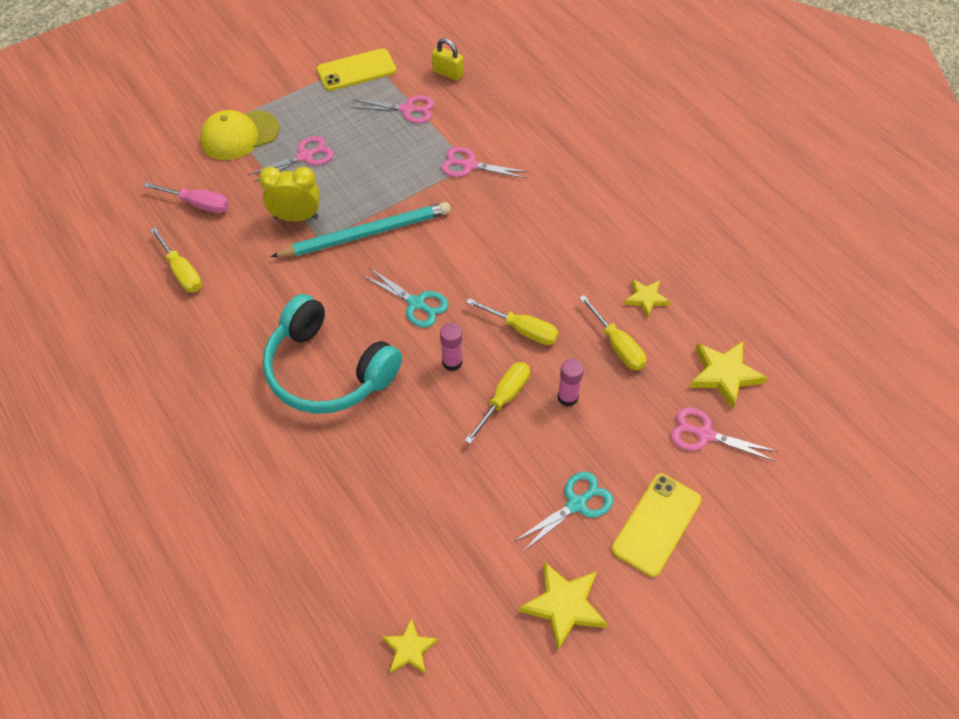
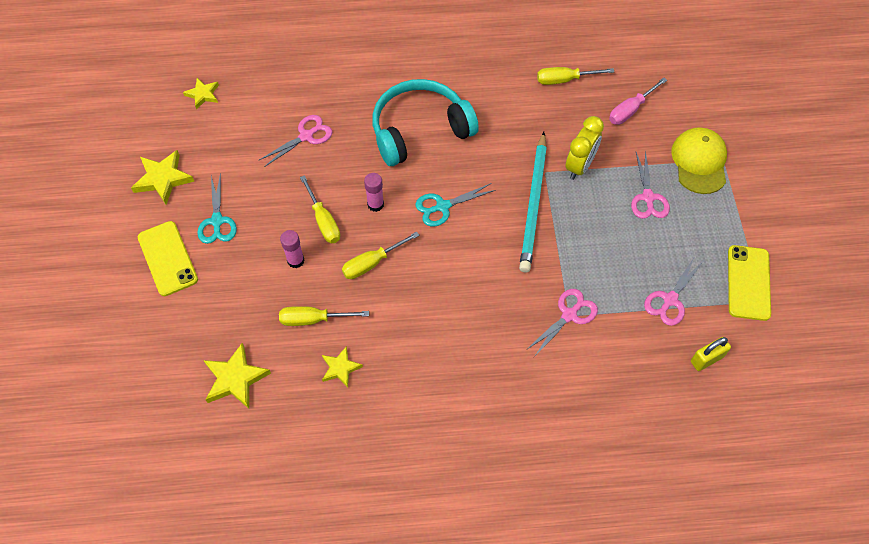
camera: 120 degrees right, 5 degrees up
pink scissors [671,407,778,462] -> pink scissors moved to [259,115,332,167]

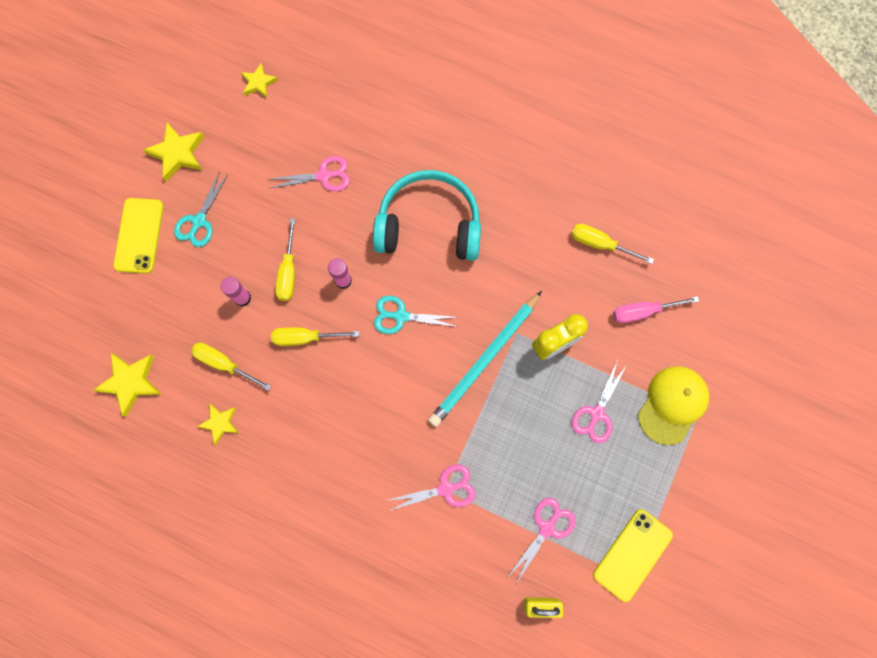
camera: 30 degrees right, 15 degrees up
pink scissors [644,256,703,326] -> pink scissors turned 150 degrees clockwise [508,498,576,584]

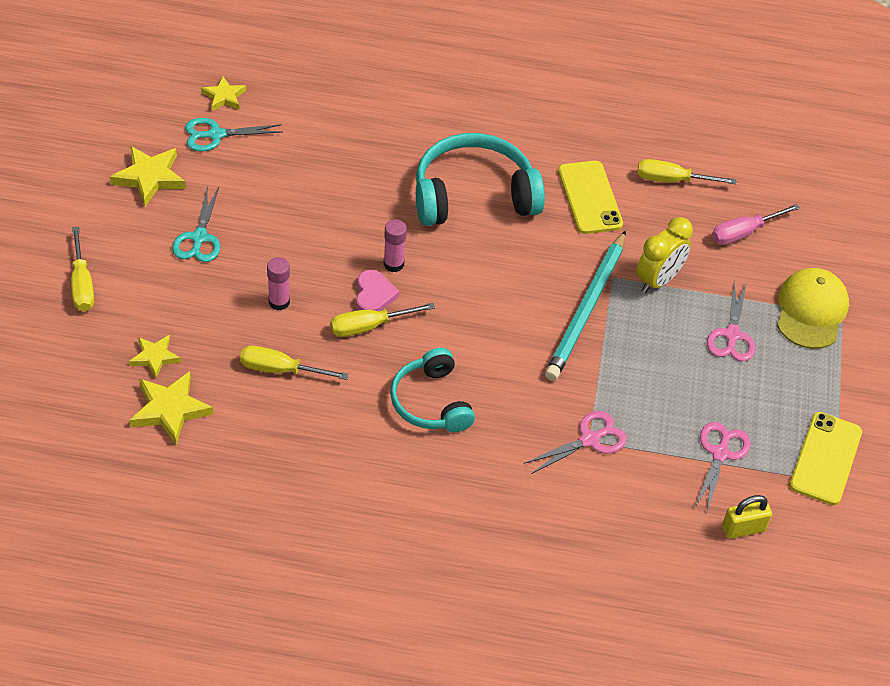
camera: 20 degrees left, 25 degrees down
yellow phone [113,198,164,274] -> yellow phone moved to [558,161,623,234]
yellow star [197,404,239,445] -> yellow star moved to [129,335,181,378]
pink scissors [269,156,350,191] -> none
yellow screwdriver [275,218,296,301] -> yellow screwdriver moved to [71,227,94,311]
turquoise scissors [374,296,459,334] -> turquoise scissors moved to [185,118,283,151]
none -> pink heart [356,270,400,311]
none -> turquoise headphones [390,348,475,432]

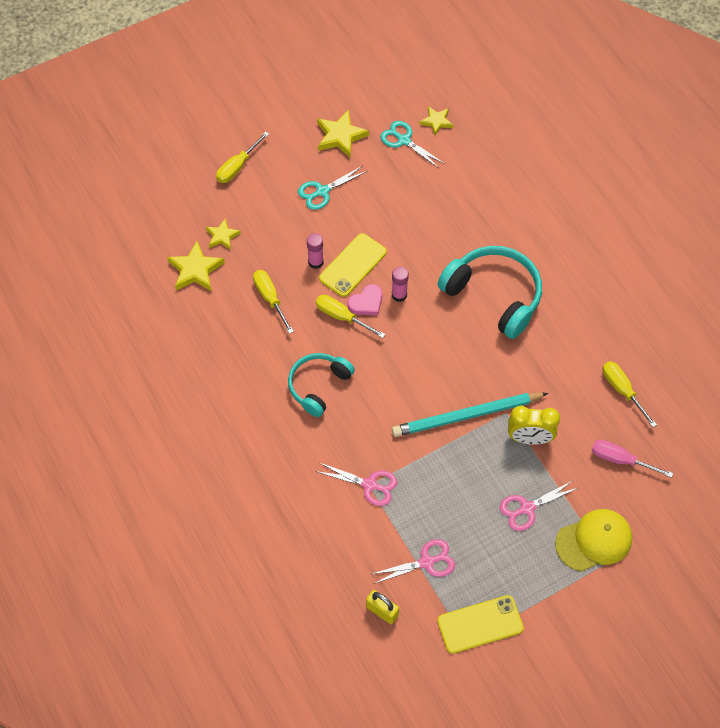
camera: 55 degrees right, 10 degrees up
yellow phone [558,161,623,234] -> yellow phone moved to [319,233,387,297]

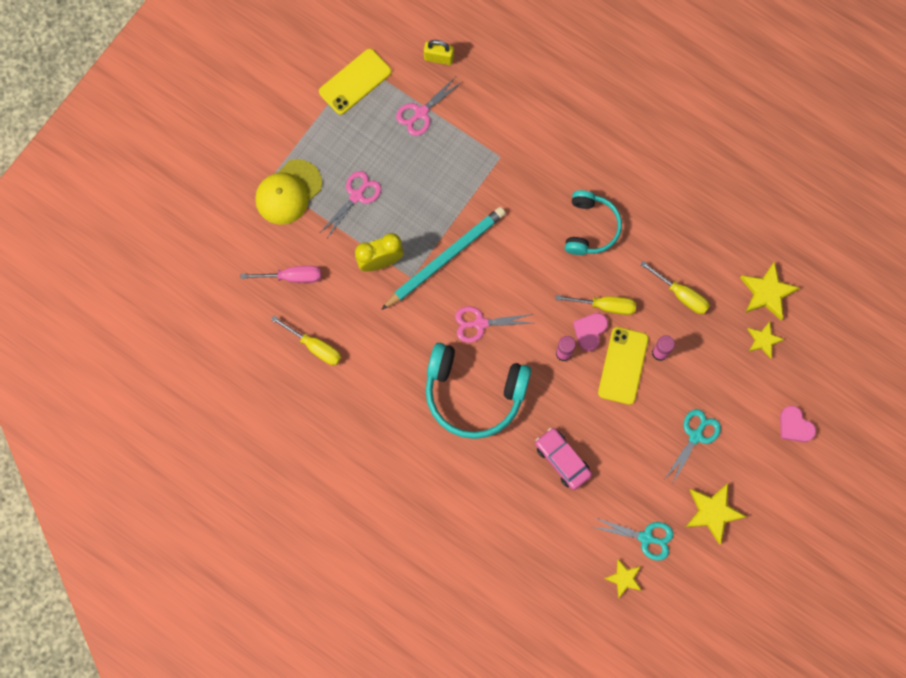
camera: 155 degrees right, 15 degrees up
yellow screwdriver [216,132,269,183] -> pink heart [780,406,816,442]
pink scissors [315,463,397,506] -> pink scissors moved to [455,306,533,343]
none -> pink car [535,428,592,490]

